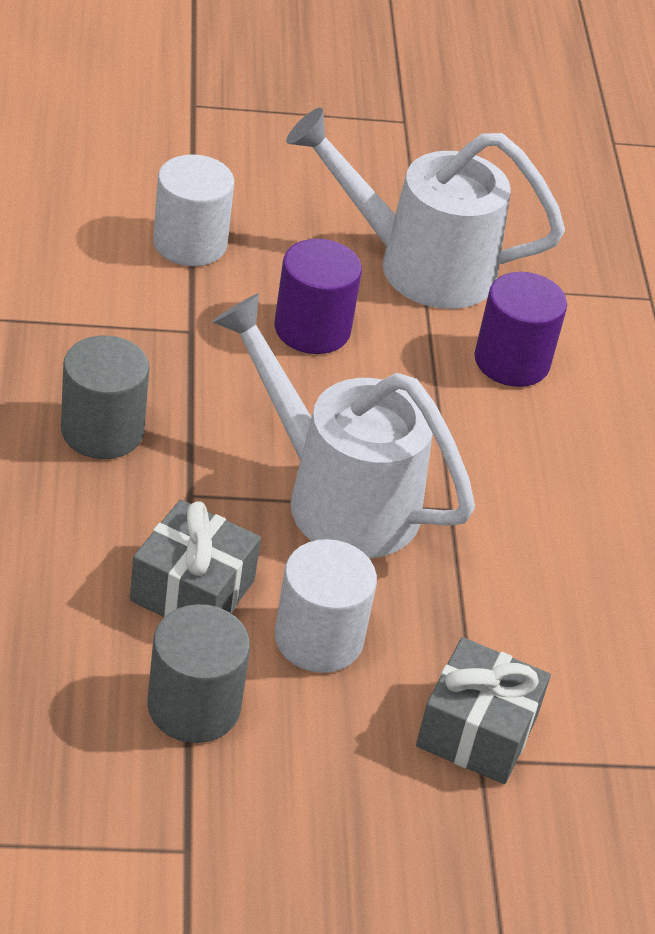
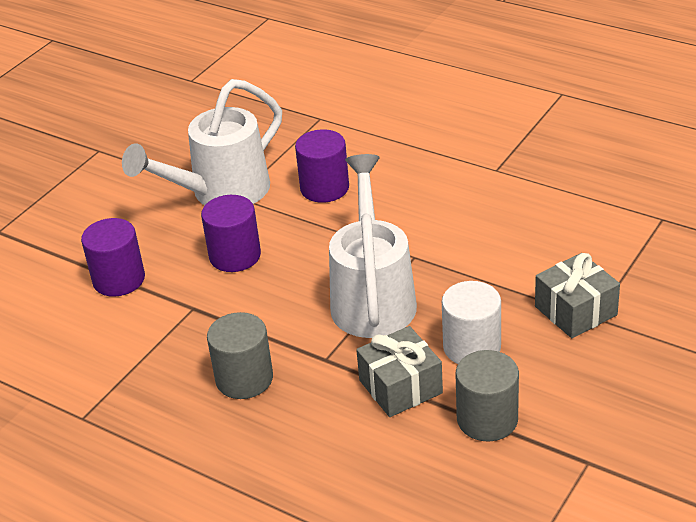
camera: 45 degrees left, 5 degrees down
white cylinder [153,154,234,266] -> purple cylinder [81,218,145,297]
white watering can [212,293,475,558] -> white watering can turned 105 degrees clockwise [329,154,417,338]

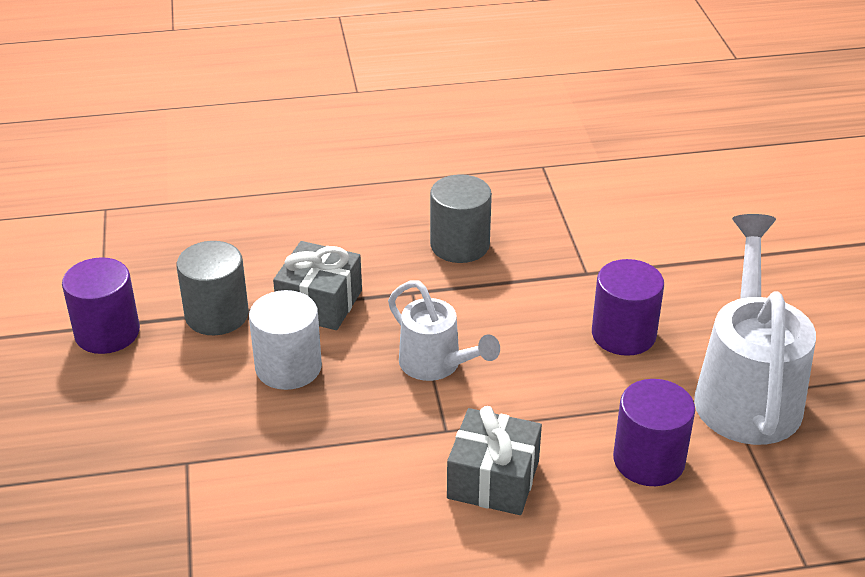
camera: 135 degrees right, 0 degrees up
purple cylinder [81,218,145,297] -> purple cylinder moved to [62,257,140,354]
white watering can [329,154,417,338] -> white watering can [388,280,500,381], size x0.59
grey gift [535,253,620,338] -> grey gift moved to [447,406,542,515]

